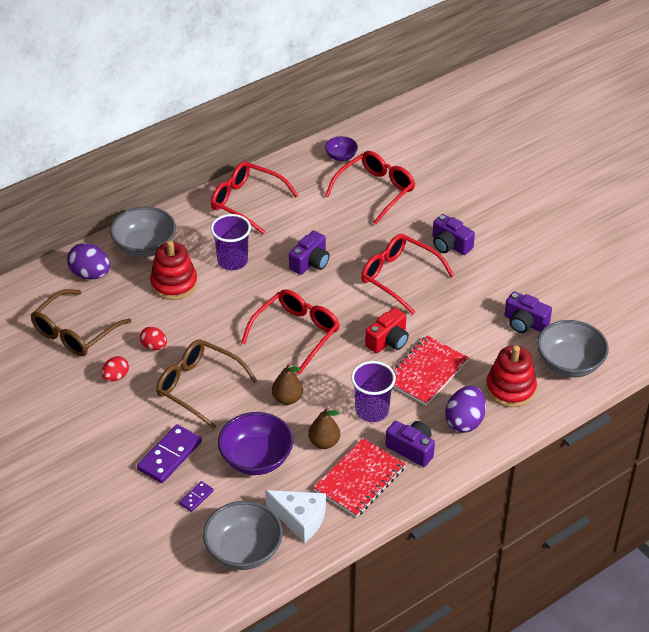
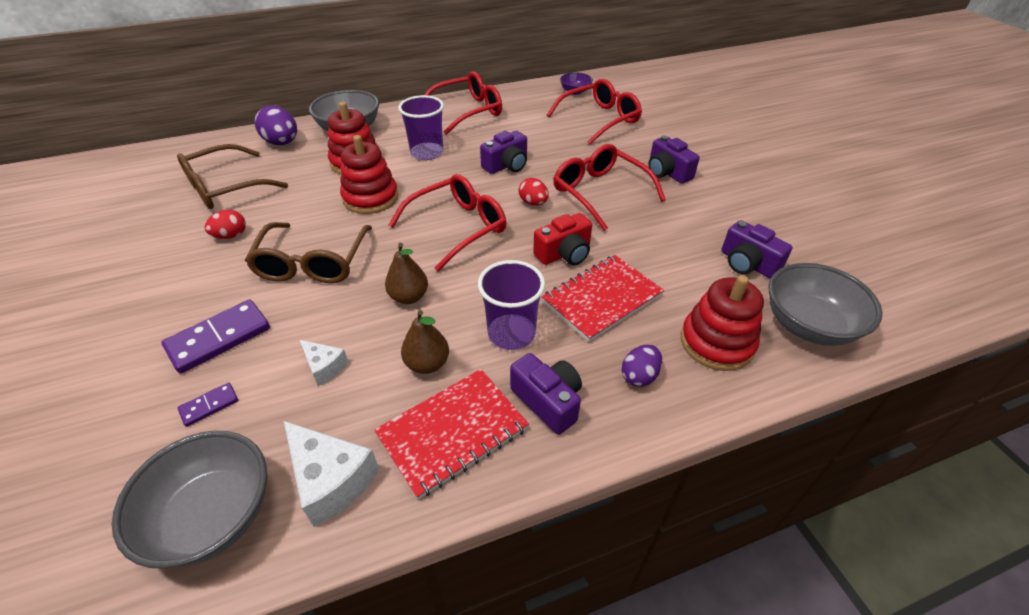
camera: 15 degrees right, 0 degrees up
red egg [140,327,167,350] -> red egg moved to [518,178,549,205]
brown glasses [156,340,258,429] -> brown glasses turned 135 degrees counterclockwise [245,222,372,283]
red glasses [211,161,299,235] -> red glasses turned 105 degrees clockwise [424,71,502,135]
purple bowl [218,412,293,475] -> white cheese [300,340,348,386]
purple egg [445,386,486,433] -> purple egg [622,345,662,387], size x0.61
none -> red stacking toy [340,135,398,214]

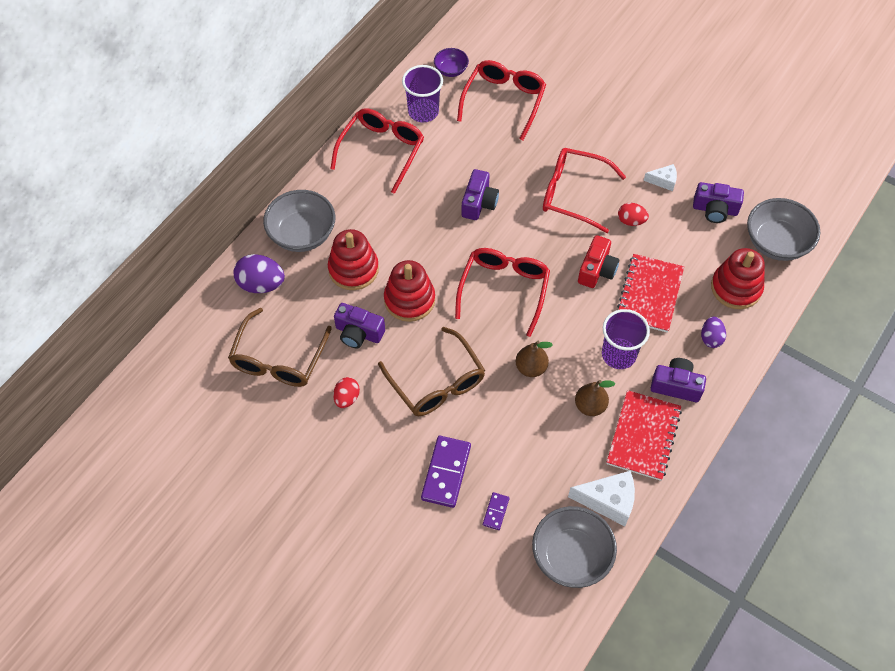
camera: 35 degrees left, 15 degrees up
white cheese [300,340,348,386] -> white cheese moved to [644,164,677,191]
purple cup [398,95,444,160] -> purple cup moved to [402,65,443,122]
red egg [518,178,549,205] -> red egg moved to [618,203,649,226]
purple camera [648,136,700,184] -> purple camera moved to [334,303,385,348]

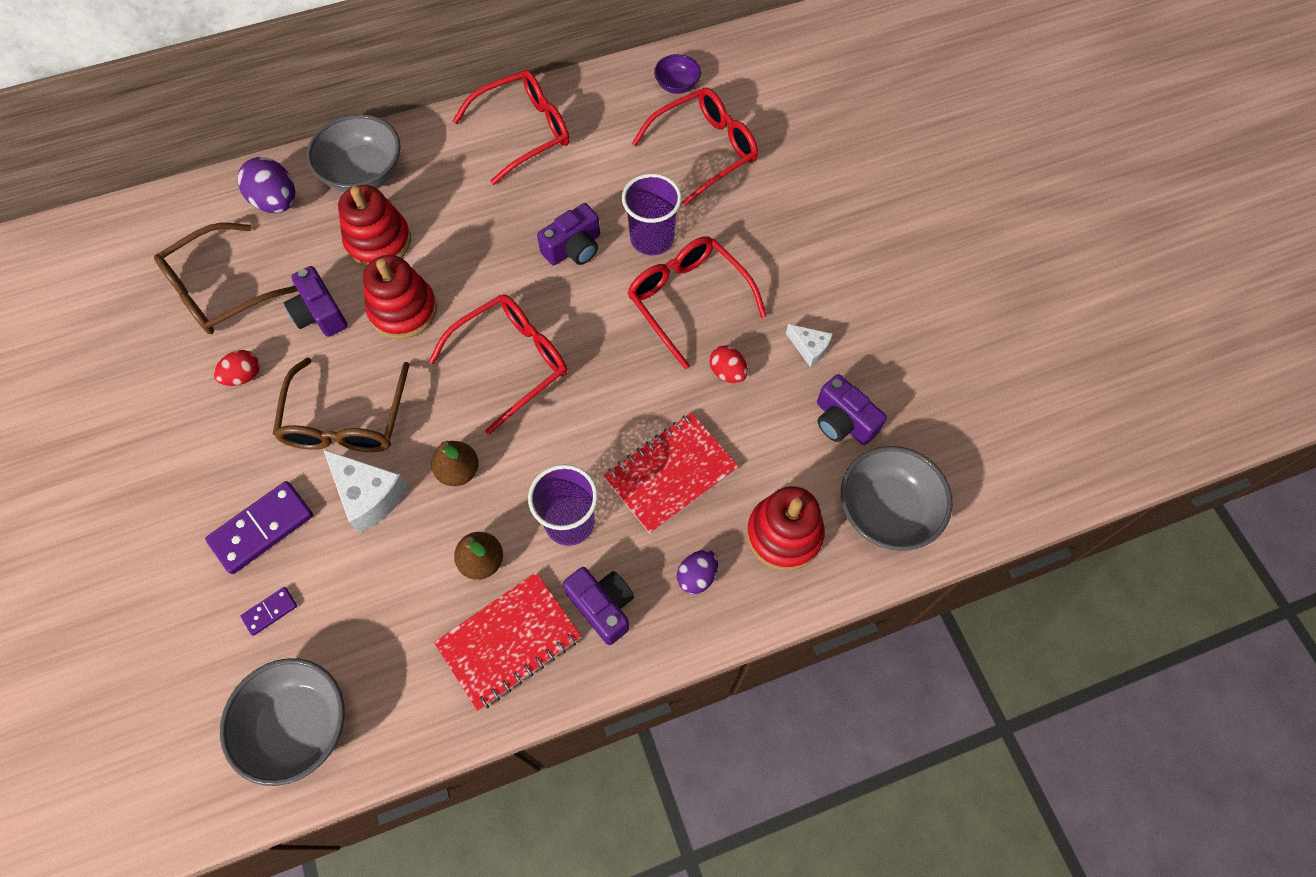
camera: 35 degrees right, 5 degrees up
purple cup [402,65,443,122] -> purple cup moved to [622,173,682,256]
white cheese [568,471,635,526] -> white cheese moved to [323,449,409,533]
red camera [578,235,619,288] -> none

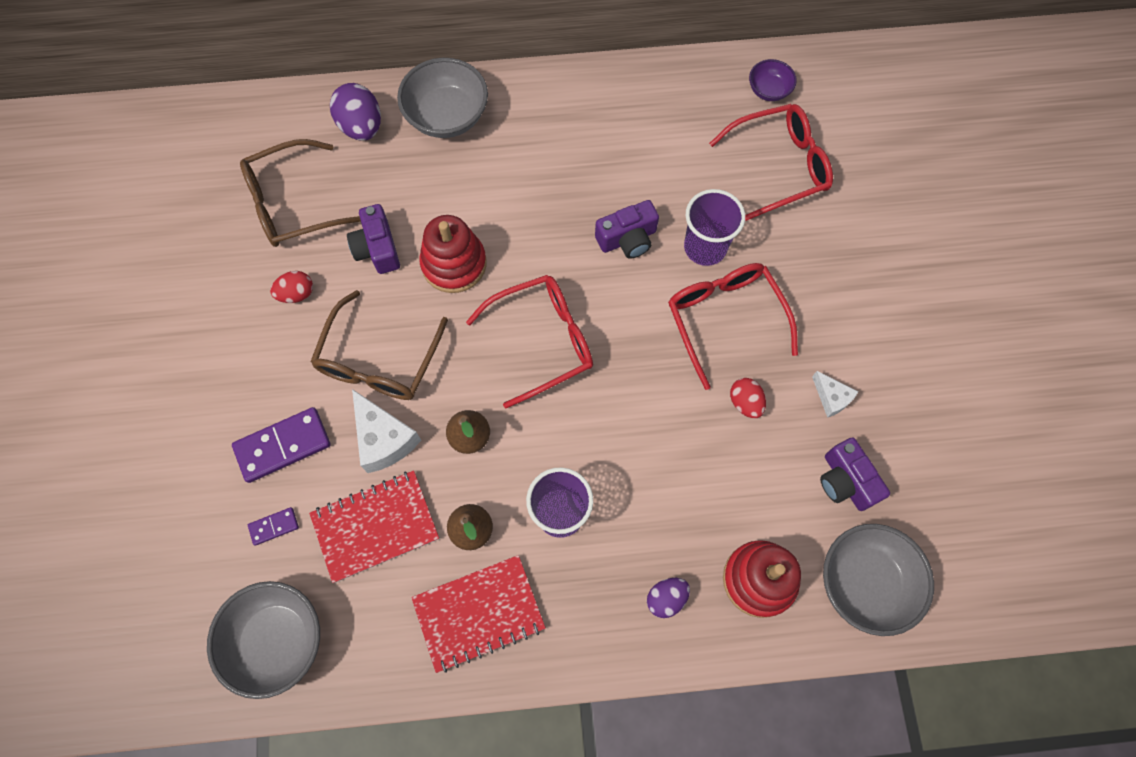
camera: 15 degrees right, 5 degrees up
red stacking toy [338,185,411,267] -> none
red glasses [453,70,570,185] -> none
purple camera [563,567,634,645] -> none
red notebook [603,413,739,534] -> red notebook moved to [309,471,439,583]

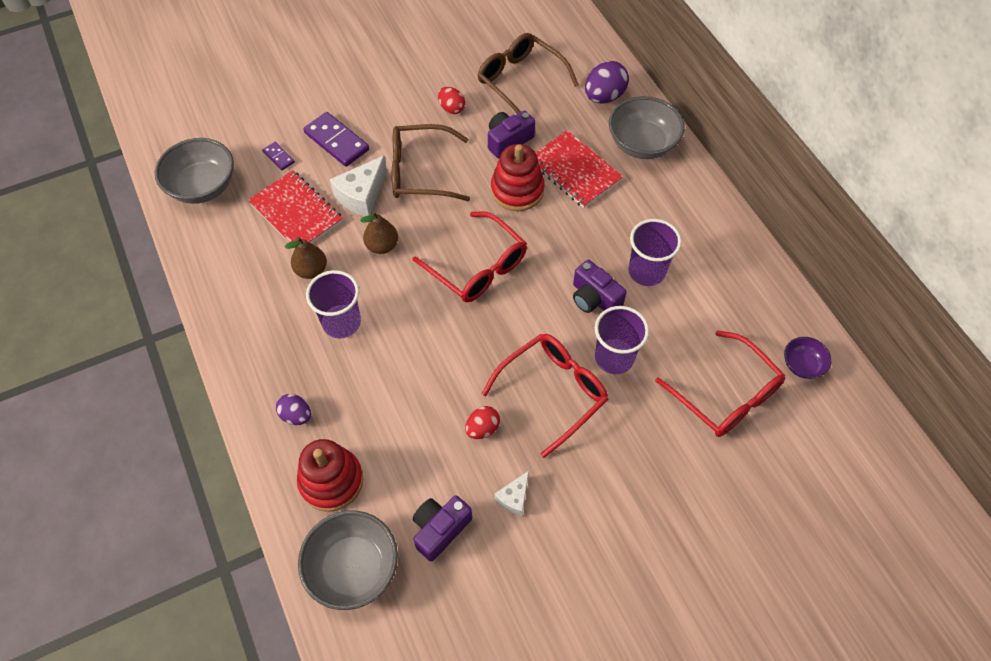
camera: 70 degrees right, 10 degrees down
red notebook [411,555,546,673] -> red notebook moved to [535,130,623,208]
none -> purple cup [628,219,682,286]

